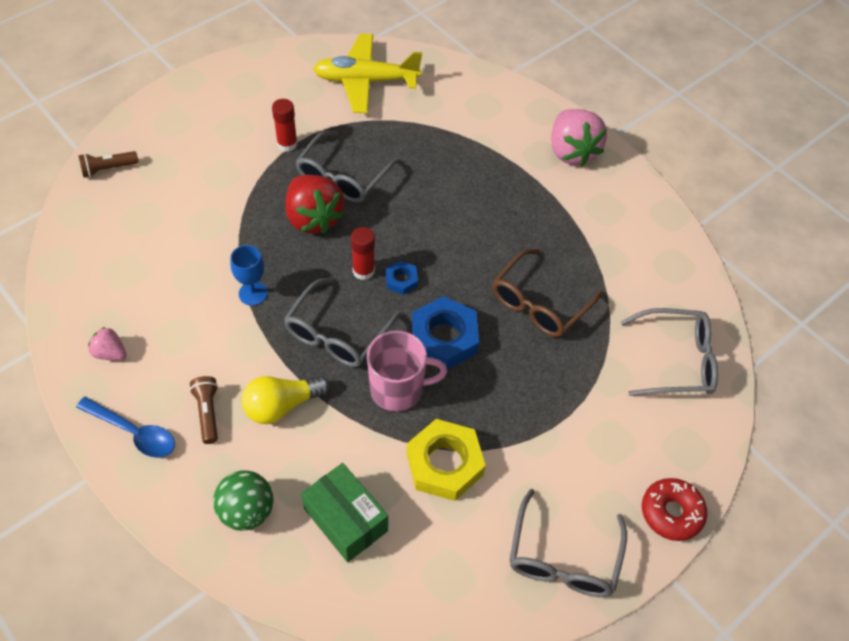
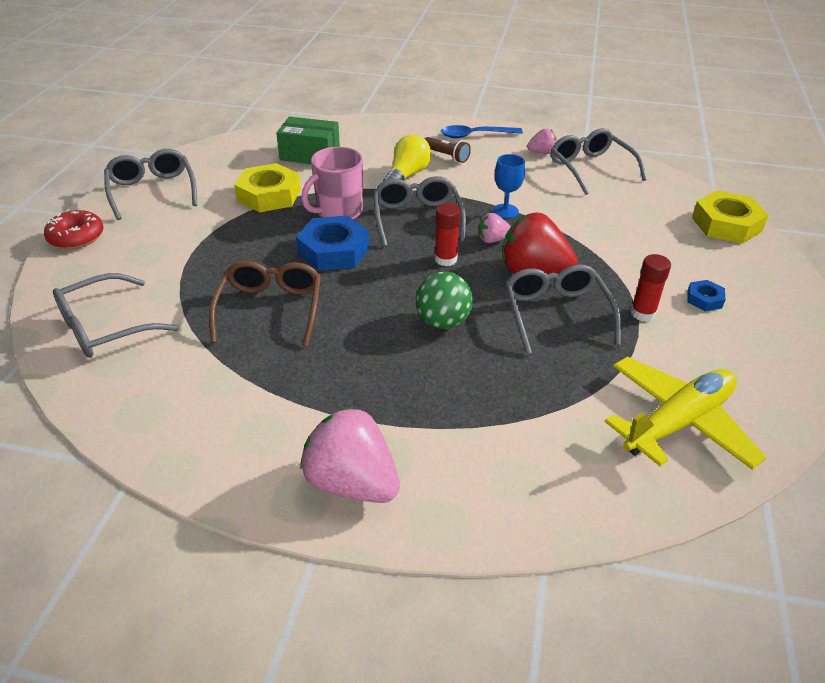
camera: 145 degrees right, 15 degrees down
brown flashlight [78,151,139,178] -> yellow nut [692,191,769,244]
green ball [213,470,273,531] -> green ball moved to [416,272,473,329]
blue nut [385,260,418,295] -> blue nut moved to [687,280,725,311]
none -> pink strawberry [478,213,511,243]
none -> grey glasses [551,128,647,195]

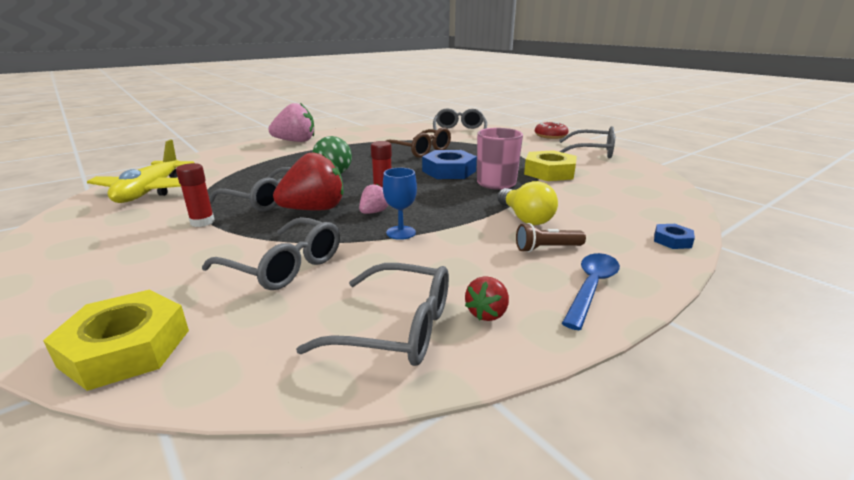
camera: 130 degrees right, 15 degrees down
green box [276,117,340,164] -> none
grey glasses [373,176,466,247] -> grey glasses moved to [202,217,340,290]
pink strawberry [527,128,557,154] -> red strawberry [465,276,509,321]
blue nut [687,280,725,311] -> blue nut moved to [654,224,695,249]

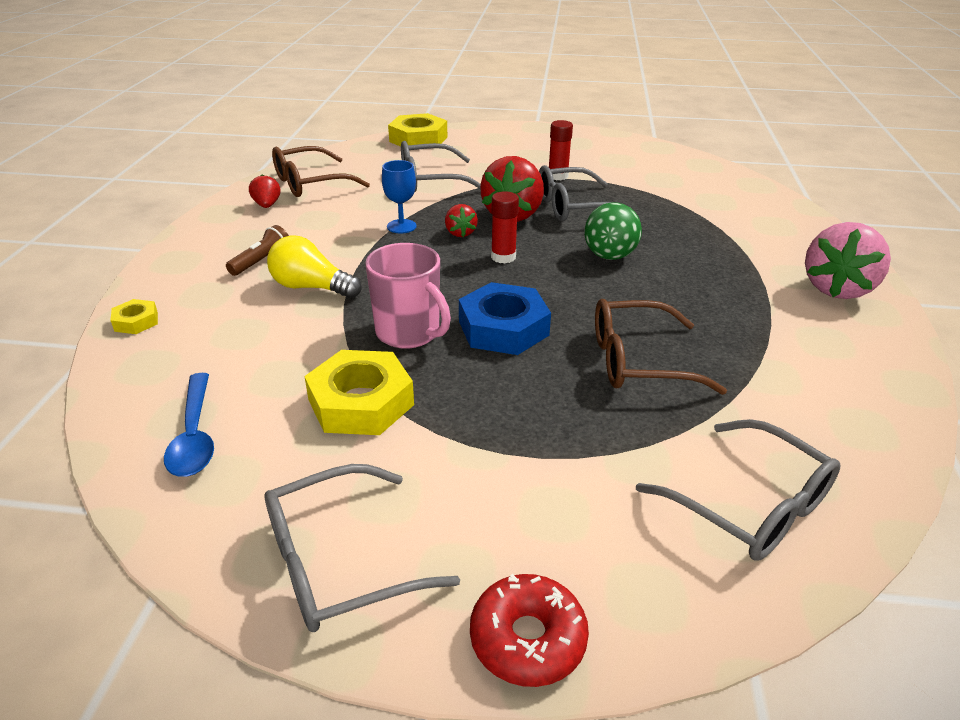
camera: 135 degrees right, 10 degrees up
yellow plane [87,140,194,203] -> none
grey glasses [296,263,449,366] -> brown glasses [272,146,370,197]
pink strawberry [359,184,389,214] -> red strawberry [445,204,478,237]
blue spoon [562,253,620,330] -> blue spoon moved to [164,373,214,477]
blue nut [654,224,695,249] -> yellow nut [110,299,158,334]

